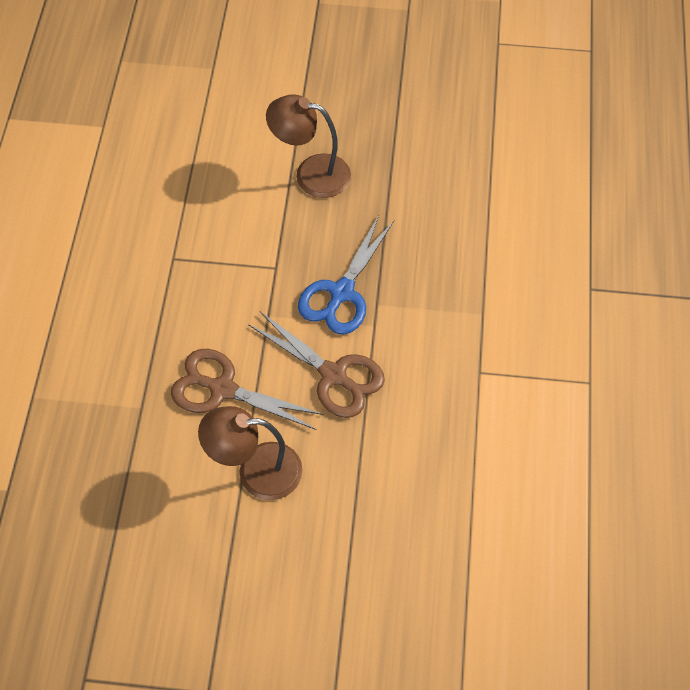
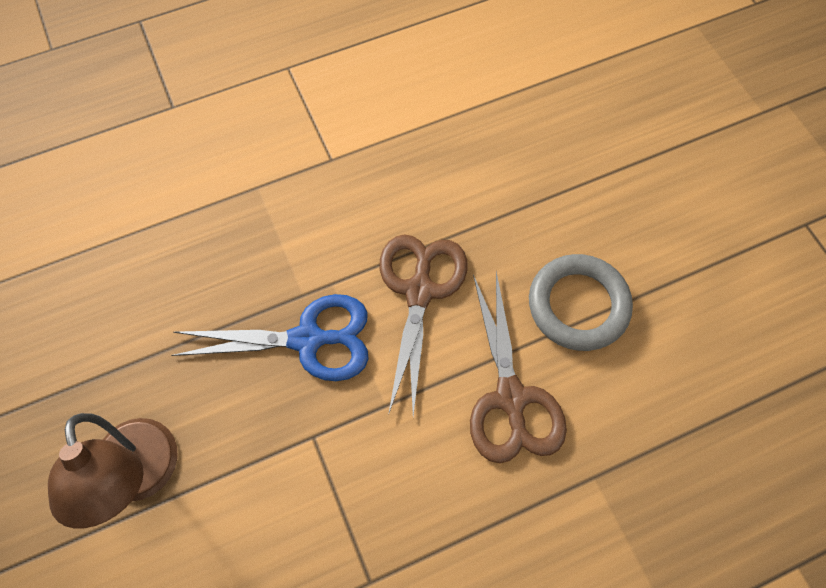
camera: 120 degrees left, 5 degrees up
brown lamp [198,406,303,500] -> grey ring [529,254,633,351]

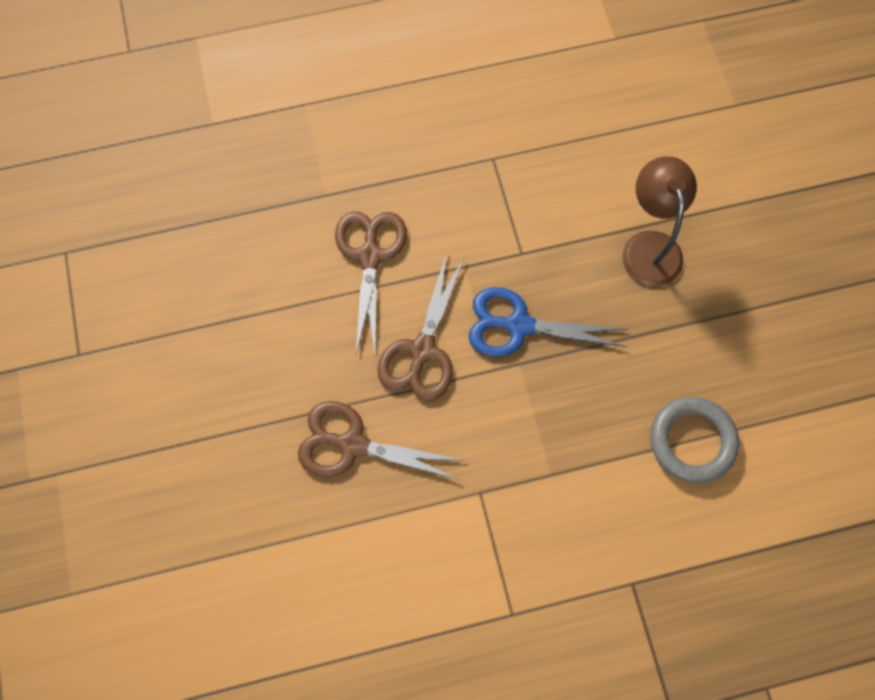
camera: 170 degrees left, 5 degrees up
grey ring [529,254,633,351] -> grey ring moved to [650,397,739,483]
none -> brown scissors [298,401,465,480]

